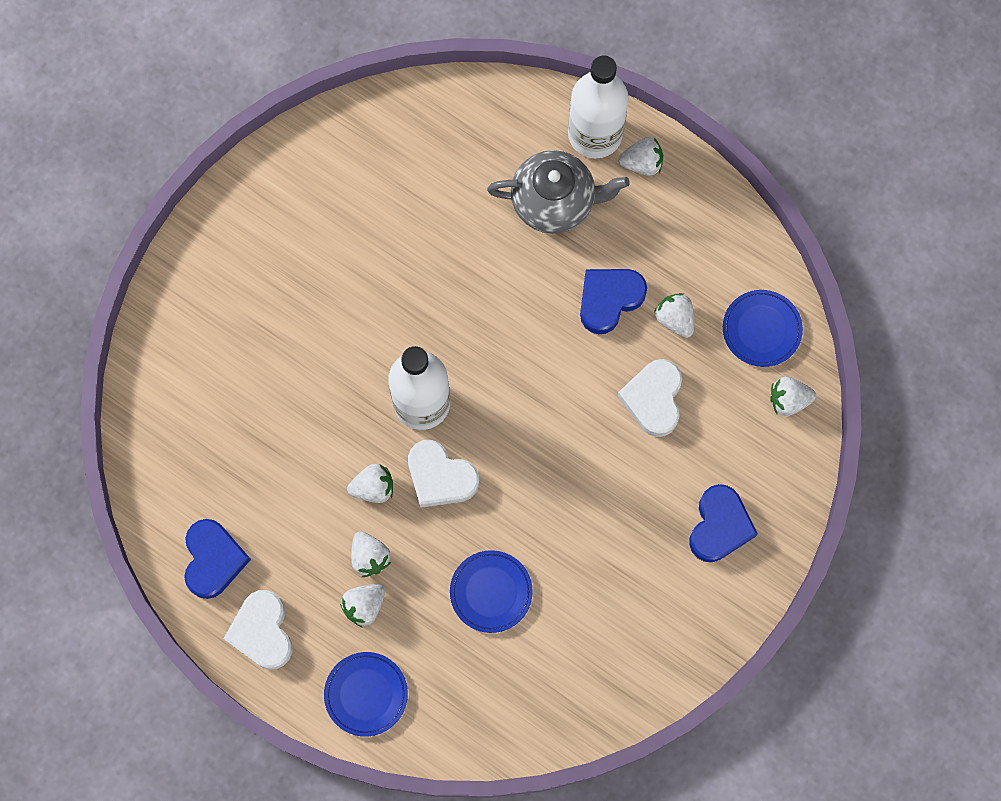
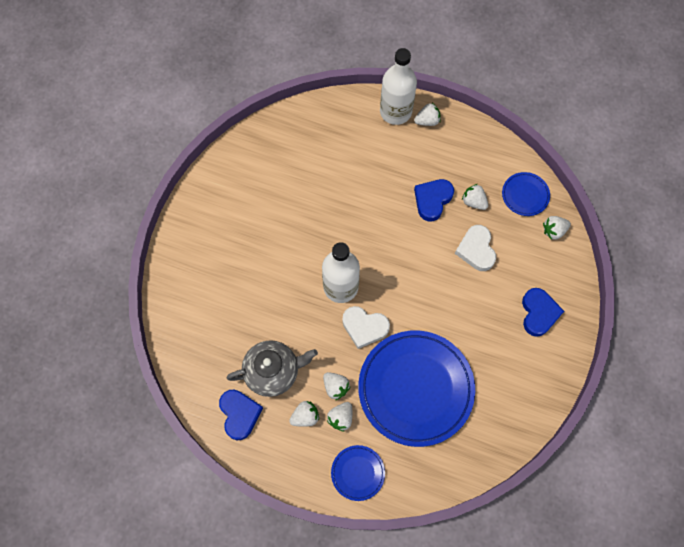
camera: 15 degrees left, 5 degrees down
white heart [223,590,293,669] -> none
white strawberry [347,464,393,503] -> white strawberry moved to [289,401,319,427]
blue plate [450,550,533,633] -> blue plate [358,330,475,447], size x2.22
grey teapot [487,150,630,234] -> grey teapot moved to [226,340,318,397]

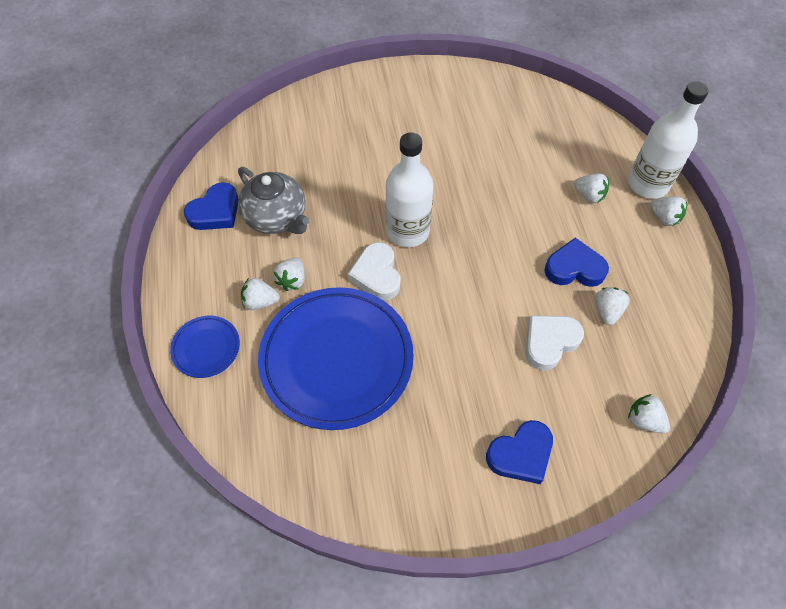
camera: 60 degrees right, 10 degrees down
white strawberry [289,401,319,427] -> white strawberry moved to [574,173,609,203]
blue plate [502,172,550,216] -> none

